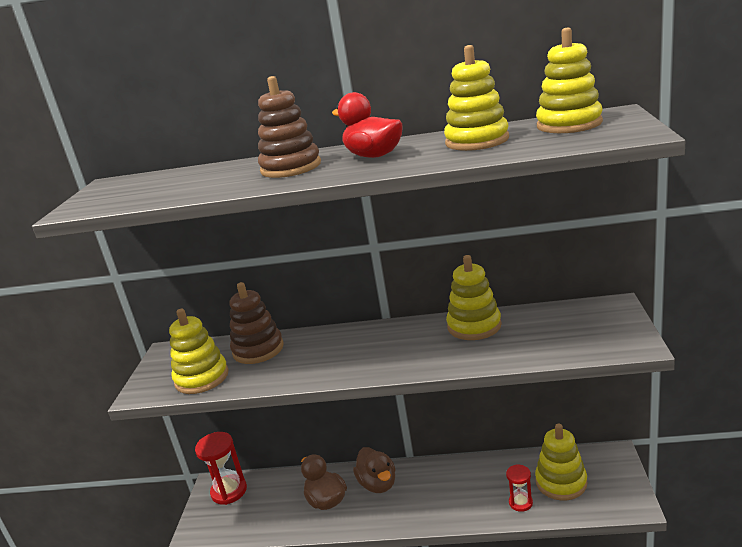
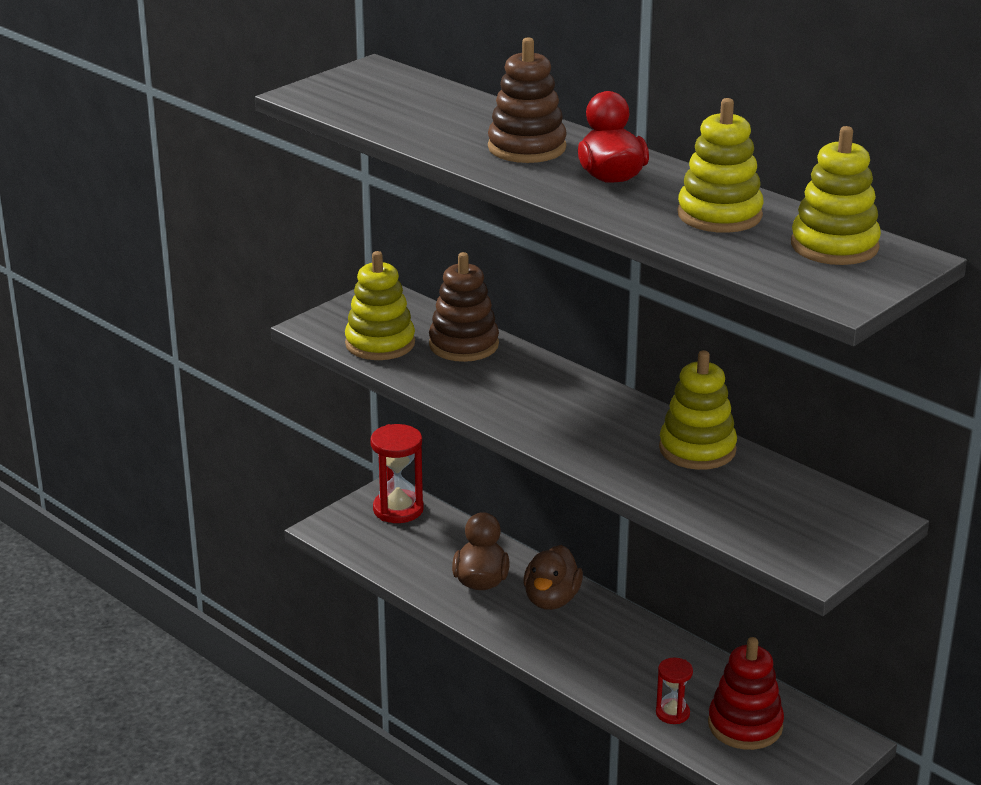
camera: 35 degrees right, 5 degrees up
yellow stacking toy [535,424,587,501] -> red stacking toy [708,637,784,750]

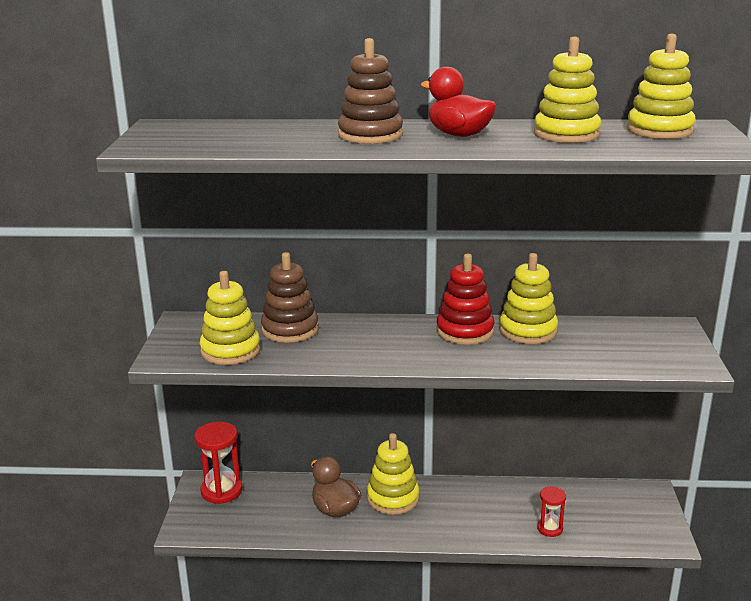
camera: 40 degrees left, 5 degrees down
brown duck [524,545,583,610] -> yellow stacking toy [367,433,419,515]
red stacking toy [708,637,784,750] -> red stacking toy moved to [436,254,495,345]

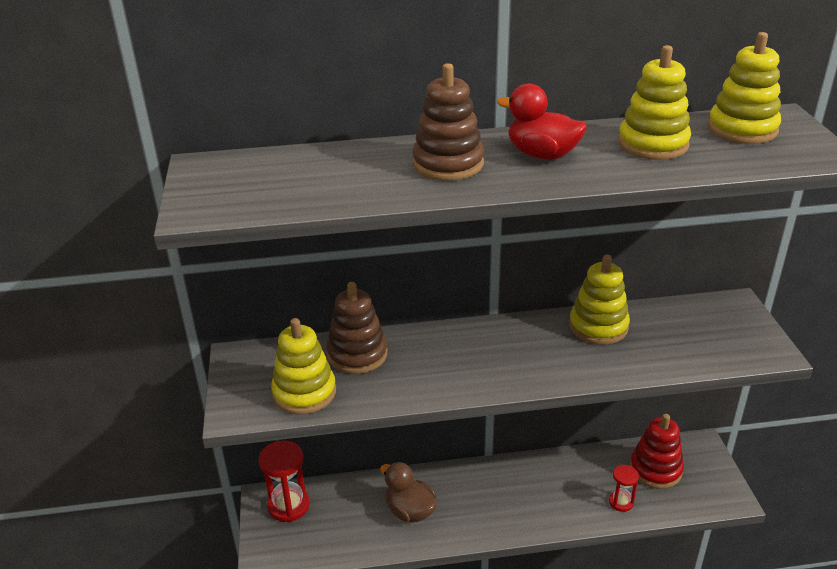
camera: 10 degrees left, 10 degrees up
yellow stacking toy [367,433,419,515] -> none
red stacking toy [436,254,495,345] -> red stacking toy moved to [630,414,684,489]

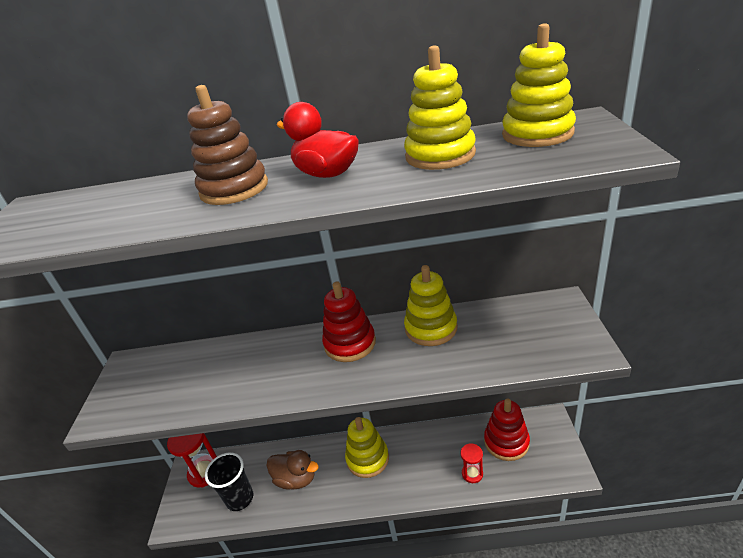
camera: 10 degrees right, 0 degrees up
yellow stacking toy [271,318,336,414] -> yellow stacking toy moved to [345,417,389,478]
brown stacking toy [327,282,387,374] -> none
brown duck [380,462,437,523] -> brown duck turned 150 degrees clockwise [266,450,319,490]
none -> black cup [205,452,253,511]
none -> red stacking toy [322,281,376,362]

